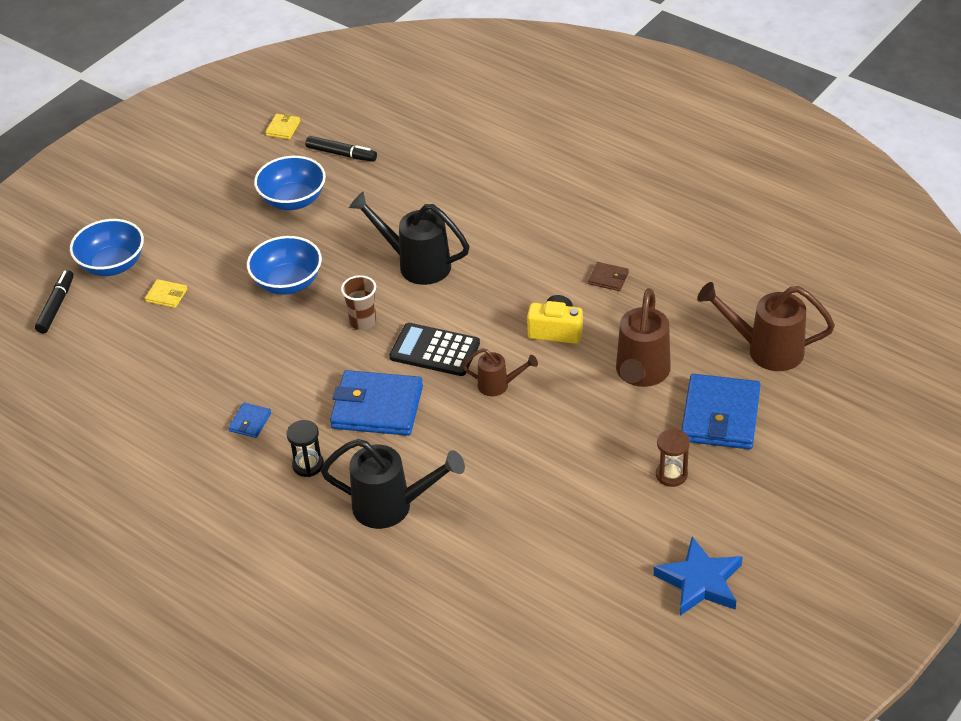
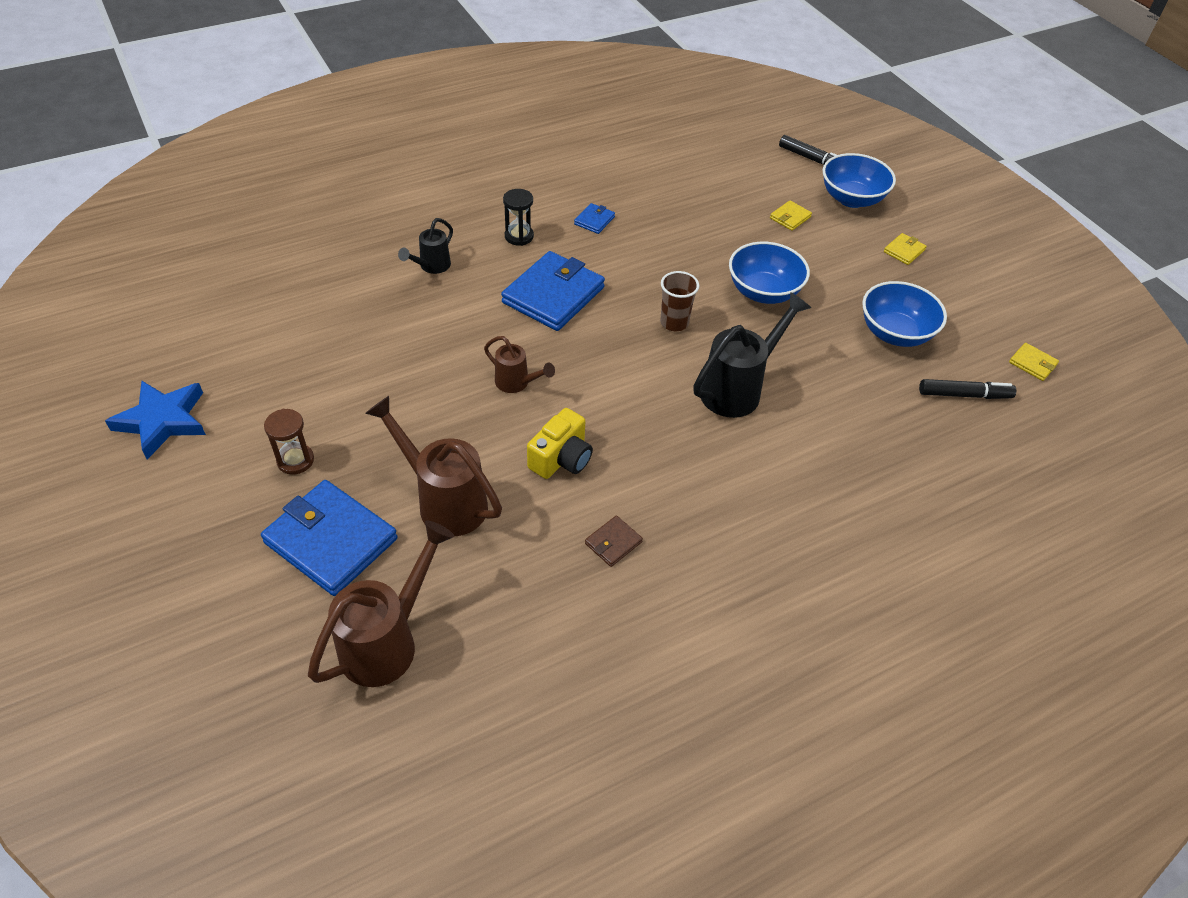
camera: 110 degrees right, 5 degrees up
blue wallet [228,403,271,438] -> blue wallet turned 75 degrees clockwise [574,203,615,234]
black marker [306,136,377,162] -> black marker turned 135 degrees counterclockwise [919,379,1016,399]
black watering can [321,439,465,529] -> black watering can [398,218,453,274], size x0.56
black calculator [389,323,480,376] -> none
brown watering can [462,348,538,396] -> brown watering can turned 90 degrees counterclockwise [484,336,555,393]
none -> yellow wallet [884,233,927,265]

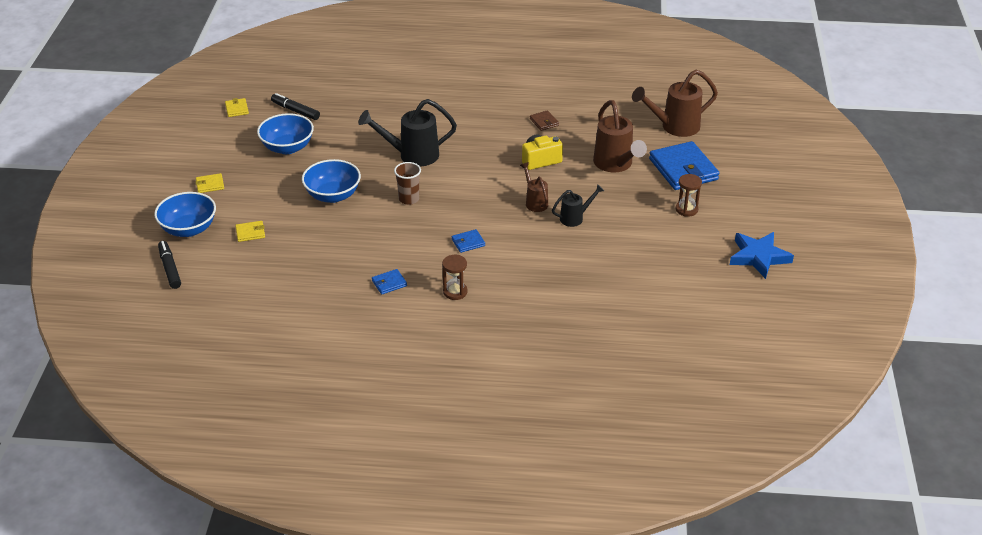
camera: 145 degrees left, 10 degrees down
black watering can [398,218,453,274] -> black watering can moved to [552,184,604,227]
blue wallet [501,251,605,331] -> blue wallet [452,229,485,253], size x0.44
black hourglass [503,189,534,246] -> brown hourglass [442,255,467,300]
brown wallet [585,515,643,567] -> brown wallet turned 75 degrees clockwise [530,110,559,131]

